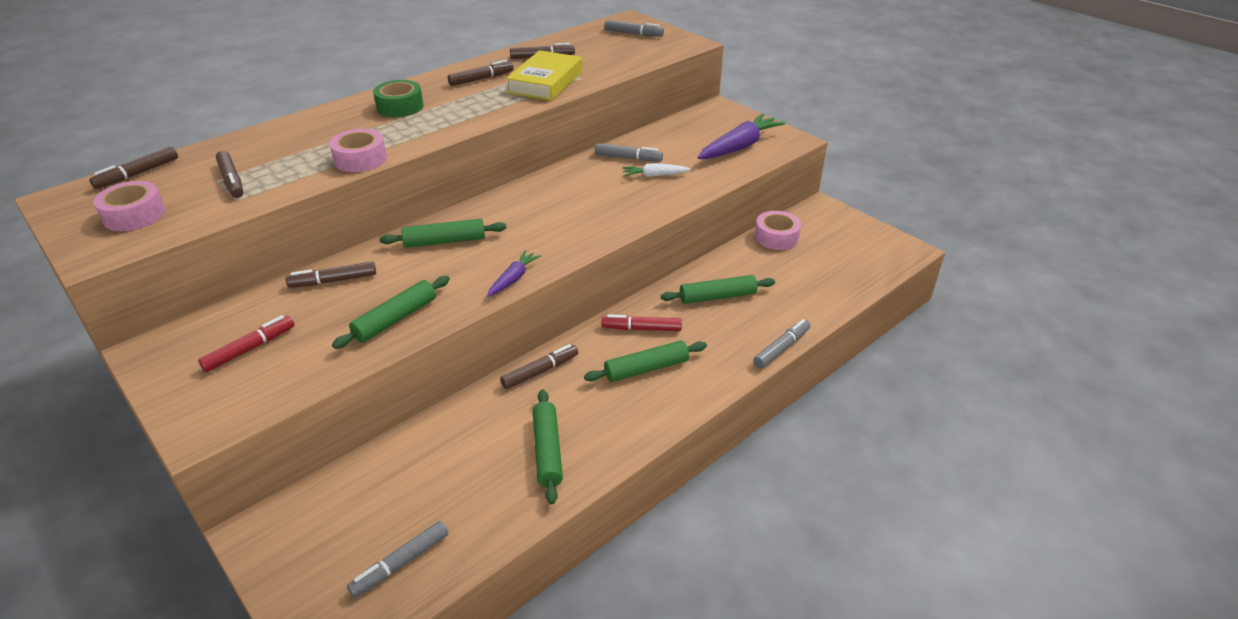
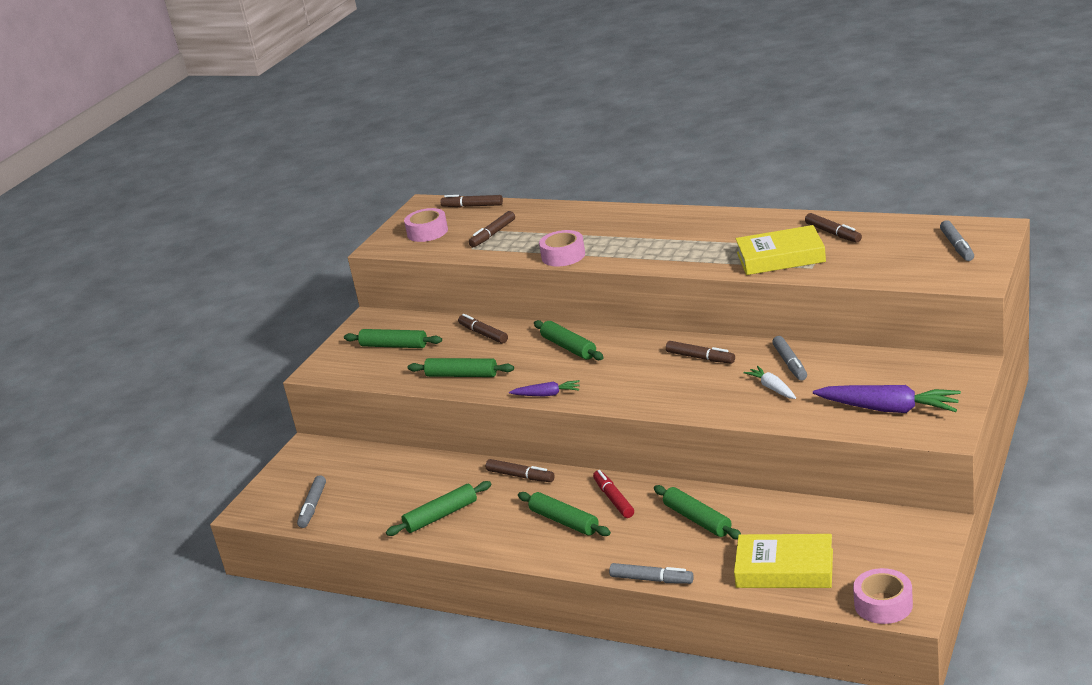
camera: 70 degrees right, 10 degrees down
red marker [198,315,294,372] -> green rolling pin [344,329,442,348]
grey marker [347,521,448,598] -> grey marker turned 105 degrees counterclockwise [297,475,326,528]
green tape [373,80,423,117] -> none
brown marker [448,60,514,86] -> brown marker moved to [666,341,735,364]
pink tape [755,211,801,250] -> pink tape moved to [853,568,913,624]
none -> yellow book [734,534,833,588]

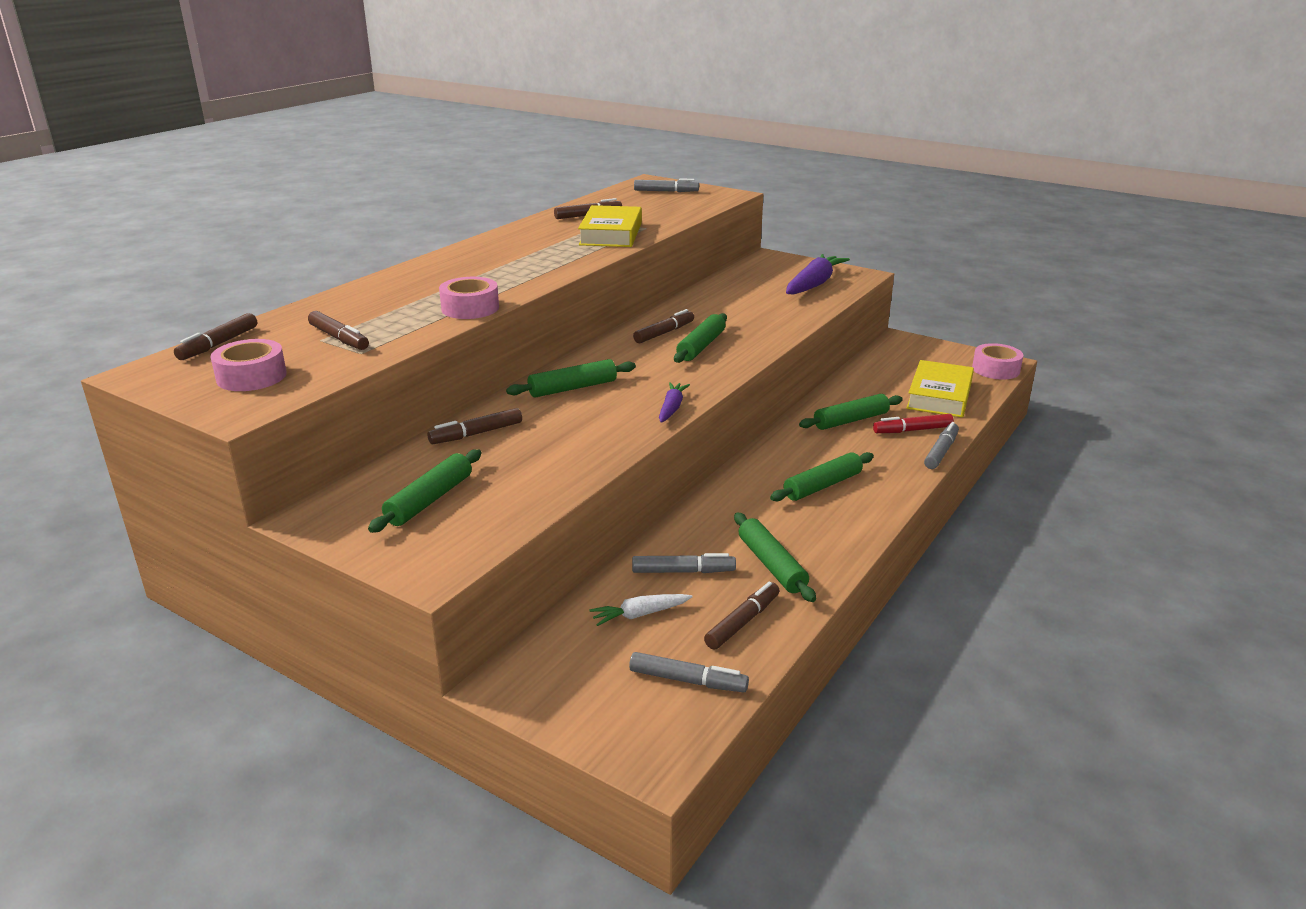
camera: 85 degrees left, 0 degrees up
green rolling pin [408,358,514,377] -> green rolling pin moved to [674,313,727,363]
brown marker [486,459,555,482] -> brown marker moved to [704,582,779,650]
red marker [593,470,634,518] -> red marker moved to [873,414,954,433]
white carrot [744,366,796,399] -> white carrot moved to [590,594,693,626]
grey marker [772,336,807,380] -> grey marker moved to [632,553,736,573]

